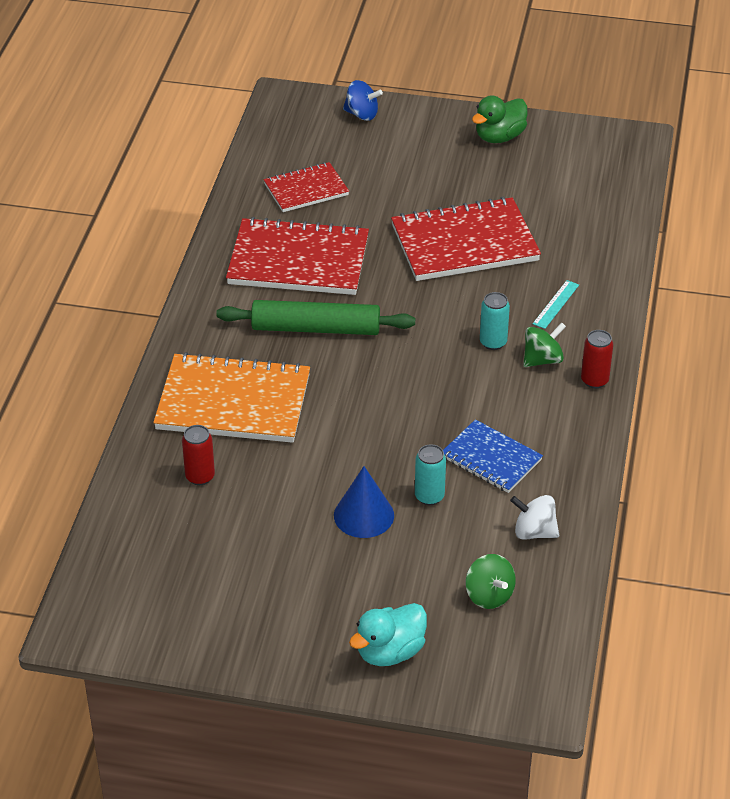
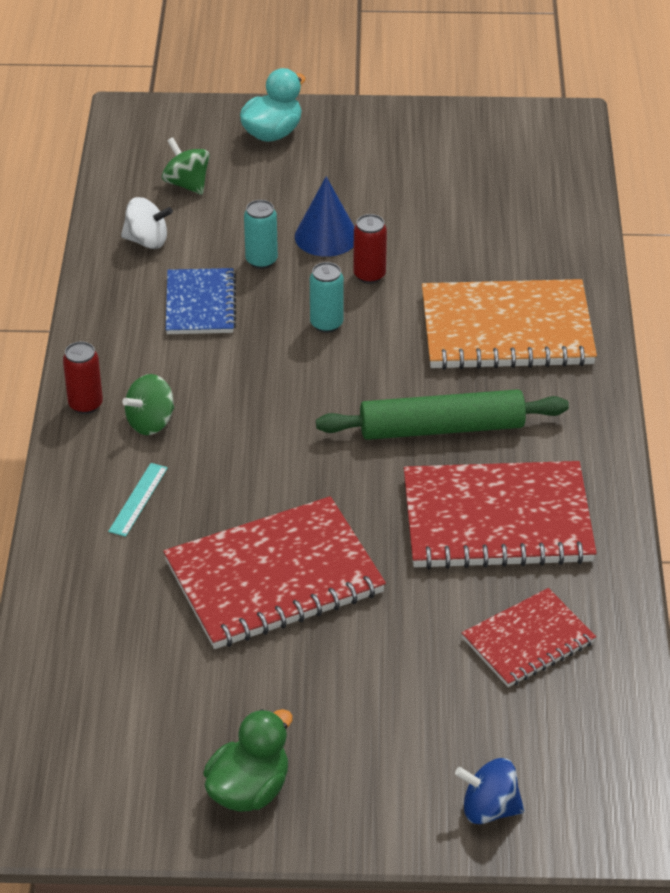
camera: 170 degrees right, 0 degrees up
red can [182,425,215,485] -> red can moved to [353,214,387,284]
blue notebook [443,419,543,493] -> blue notebook turned 60 degrees clockwise [166,268,236,334]
turquoise can [480,292,510,350] -> turquoise can moved to [310,262,344,333]

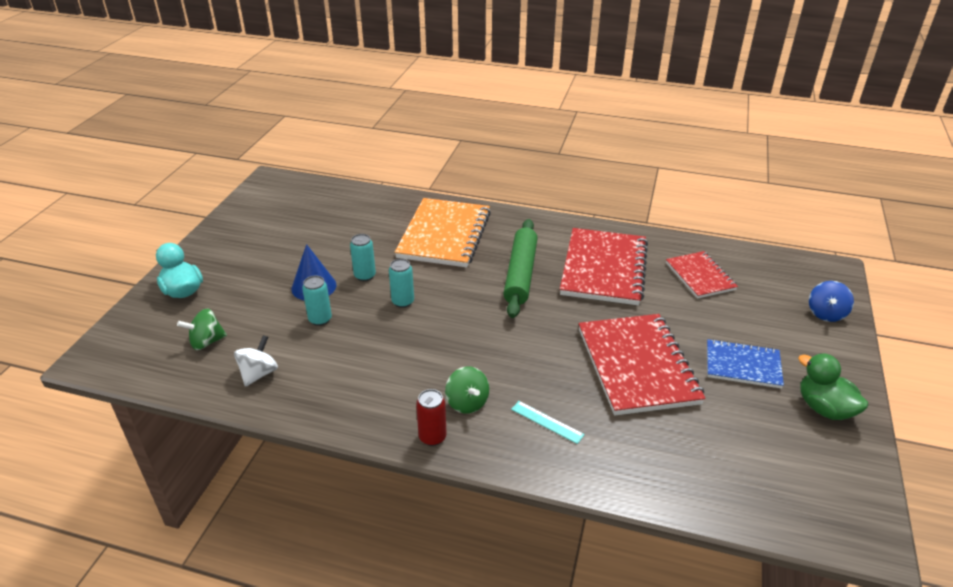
camera: 75 degrees left, 5 degrees down
blue notebook [166,268,236,334] -> blue notebook moved to [707,339,784,389]
red can [353,214,387,284] -> turquoise can [350,234,376,281]

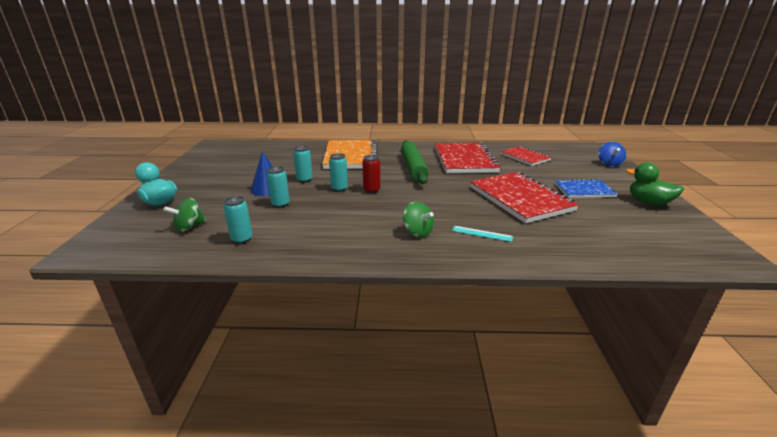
camera: 15 degrees left, 10 degrees down
white spinning top [234,335,278,387] -> turquoise can [223,196,253,244]
red can [416,389,446,446] -> red can moved to [362,155,380,193]

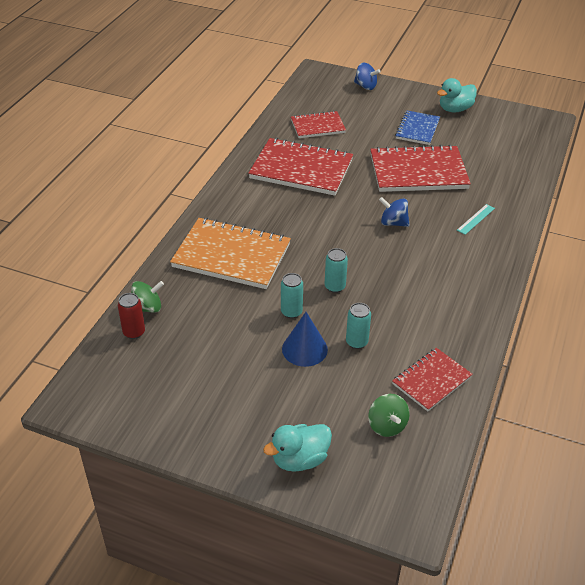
camera: 70 degrees left, 15 degrees up
turquoise can [223,196,253,244] -> red notebook [392,348,473,412]
red can [362,155,380,193] -> red can moved to [118,293,145,339]
green rolling pin [401,140,429,184] -> none
green spinning top [403,202,434,237] -> green spinning top moved to [131,281,164,312]
green duck [625,162,684,206] -> turquoise duck [437,78,477,112]
none -> blue spinning top [379,197,409,227]

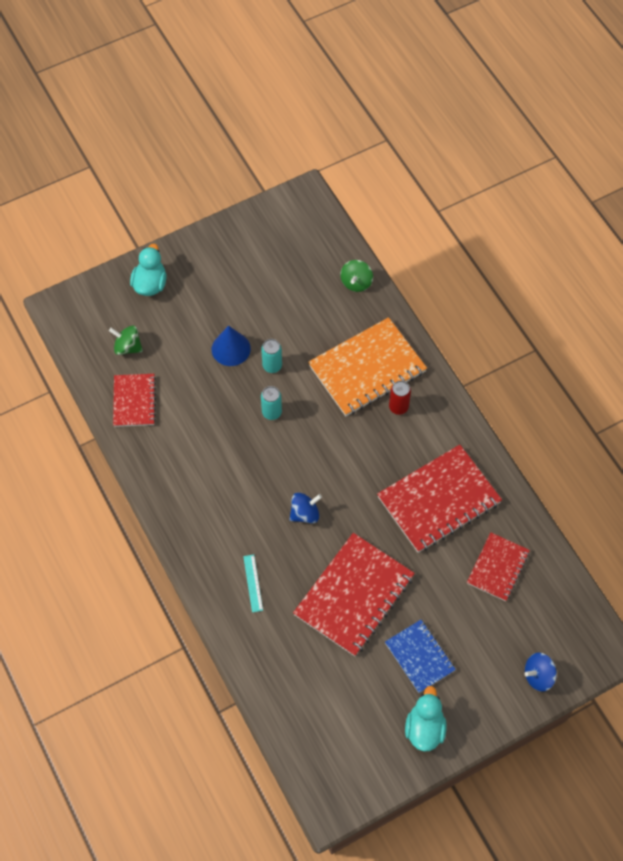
camera: 130 degrees right, 20 degrees up
red can [118,293,145,339] -> red can moved to [389,381,411,415]
turquoise can [346,303,371,349] -> none

